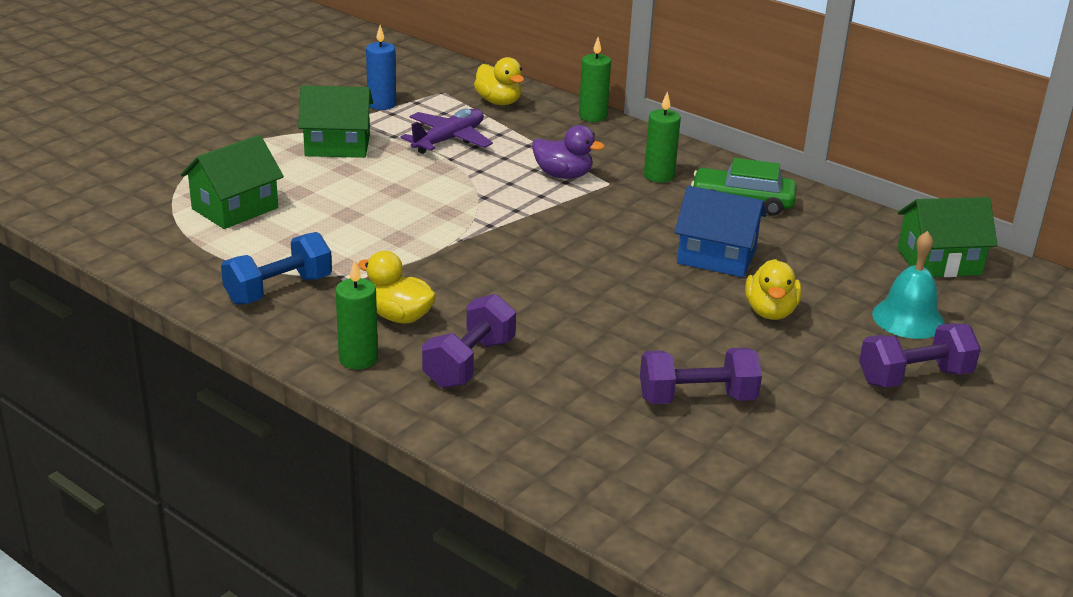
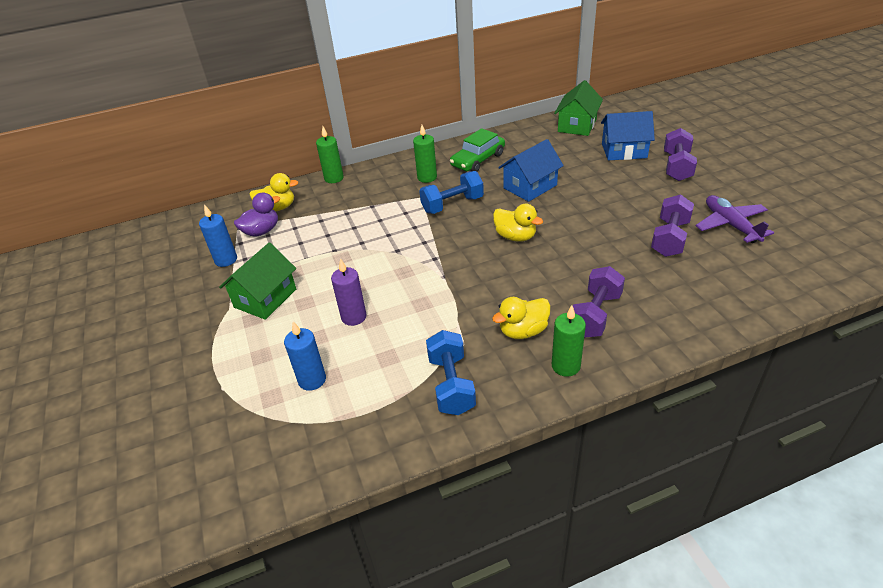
camera: 55 degrees left, 10 degrees up
green house [181,135,284,229] -> blue candle [284,321,326,391]
purple plane [401,109,493,154] -> purple plane moved to [695,195,774,243]
purple dumbbell [422,294,516,388] -> purple dumbbell turned 60 degrees clockwise [573,266,625,338]
purple duck [532,125,605,179] -> purple duck moved to [234,193,280,237]
yellow duck [745,259,802,320] -> yellow duck moved to [493,204,543,242]
turquoise bell [872,231,945,339] -> blue house [601,111,655,161]
none -> purple candle [331,258,367,326]
none -> blue dumbbell [419,171,484,214]

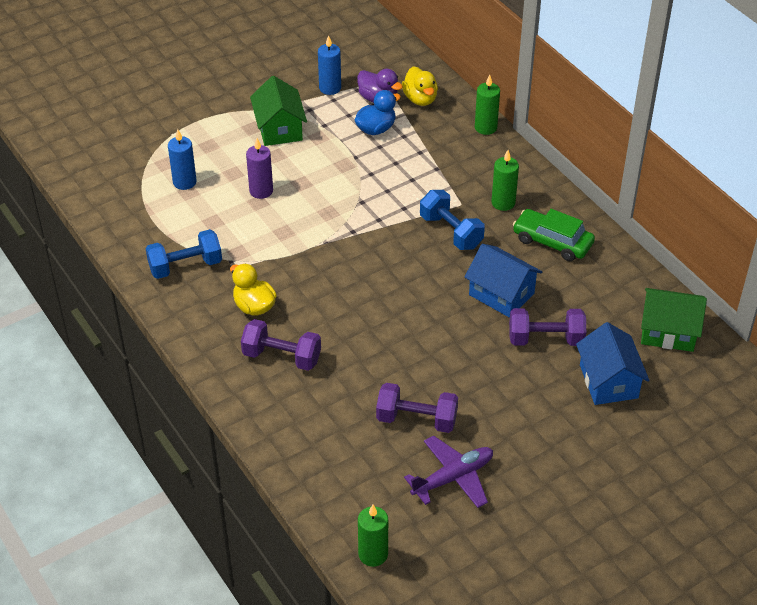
camera: 75 degrees right, 5 degrees up
green house [219,242,296,320] -> green house turned 60 degrees clockwise [250,76,307,146]
yellow duck [493,204,543,242] -> none
green candle [552,305,586,377] -> green candle moved to [358,505,388,567]
purple dumbbell [664,128,697,181] -> purple dumbbell moved to [509,308,586,346]
none -> blue duck [355,90,401,135]

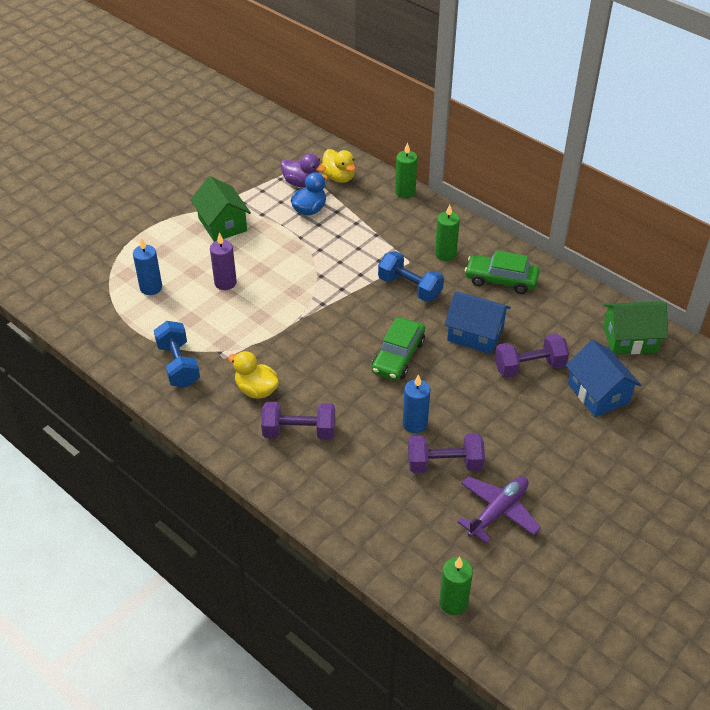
camera: 15 degrees left, 0 degrees up
blue dumbbell [146,229,222,279] -> blue dumbbell turned 75 degrees counterclockwise [154,321,200,387]
blue candle [318,35,341,95] -> blue candle moved to [403,374,430,433]
none -> green car [372,317,425,380]

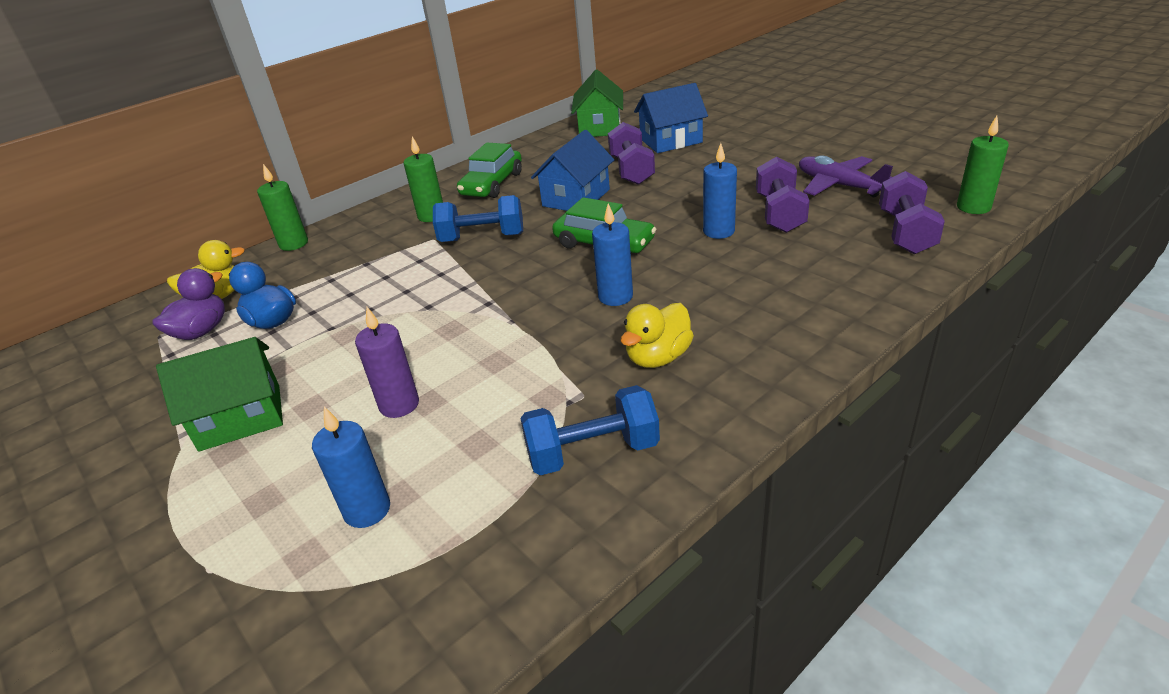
camera: 80 degrees left, 10 degrees down
purple dumbbell [261,402,335,440] -> purple dumbbell moved to [879,171,945,254]
blue dumbbell [378,251,444,302] -> blue dumbbell turned 45 degrees clockwise [433,195,523,242]
none -> blue candle [592,203,633,306]

